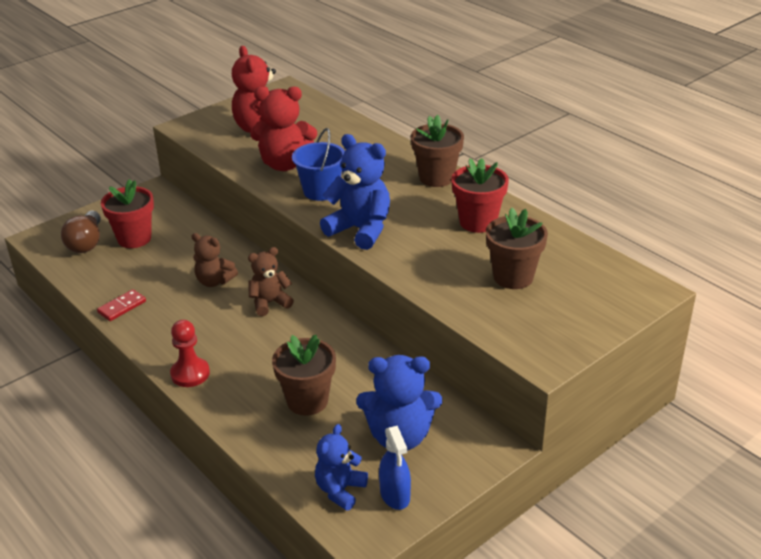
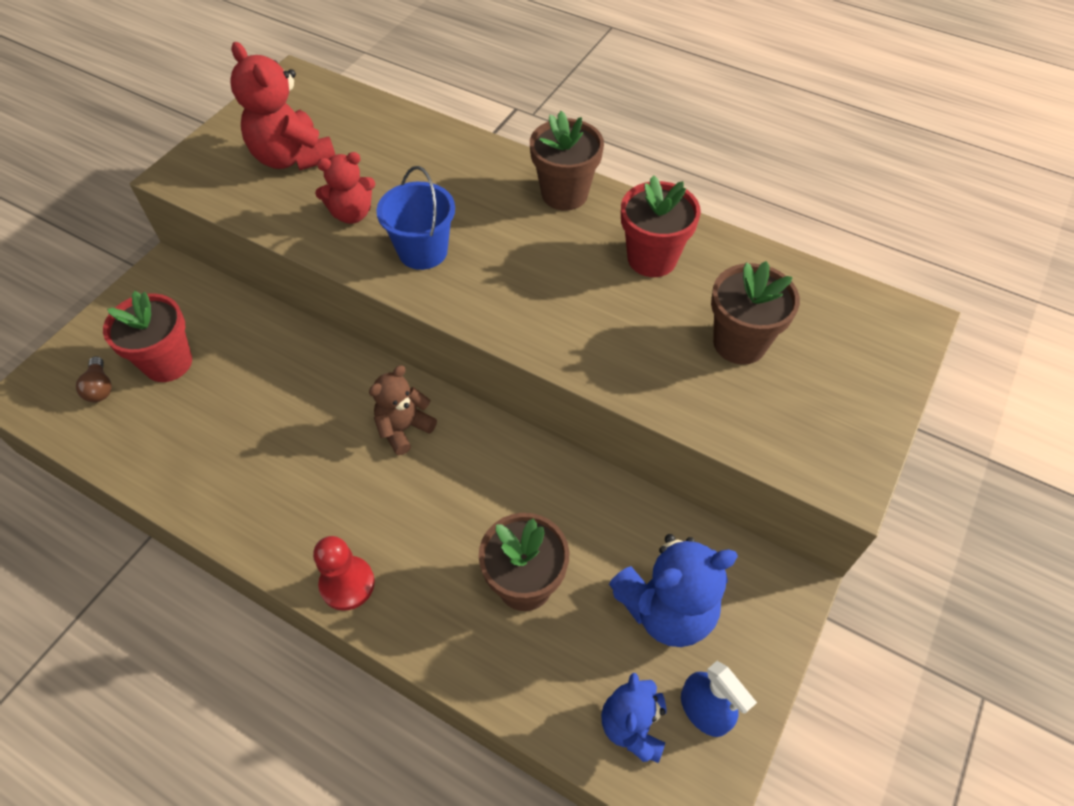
camera: 20 degrees left, 20 degrees up
brown light bulb [61,211,101,253] -> brown light bulb [76,356,112,402], size x0.59
red domino [97,289,146,321] -> none
brown teddy bear [192,233,238,287] -> none
red teddy bear [250,86,317,171] -> red teddy bear [315,152,375,224], size x0.63
blue teddy bear [320,134,390,250] -> none

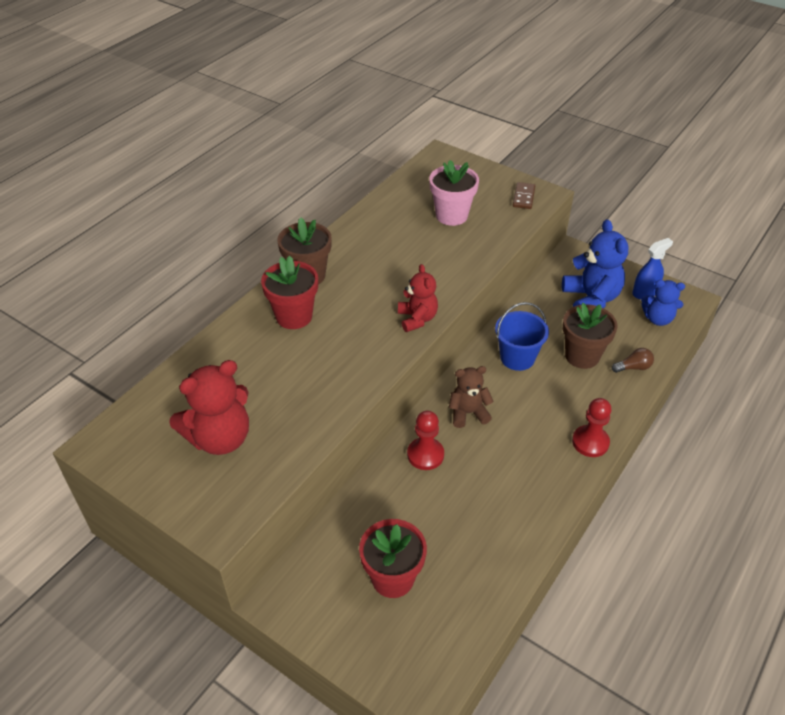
camera: 85 degrees left, 10 degrees down
brown light bulb [76,356,112,402] -> brown light bulb moved to [612,348,654,373]
red teddy bear [315,152,375,224] -> red teddy bear moved to [398,264,438,332]
brown teddy bear [369,365,437,455] -> brown teddy bear turned 120 degrees clockwise [449,366,494,428]
blue bucket [376,166,455,270] -> blue bucket moved to [495,302,549,371]
red flower pot [621,175,701,277] -> red flower pot moved to [261,256,318,329]
brown flower pot [711,261,800,365] -> pink flower pot [429,160,479,226]
none -> red pawn [407,411,444,470]
none -> brown domino [513,182,535,209]

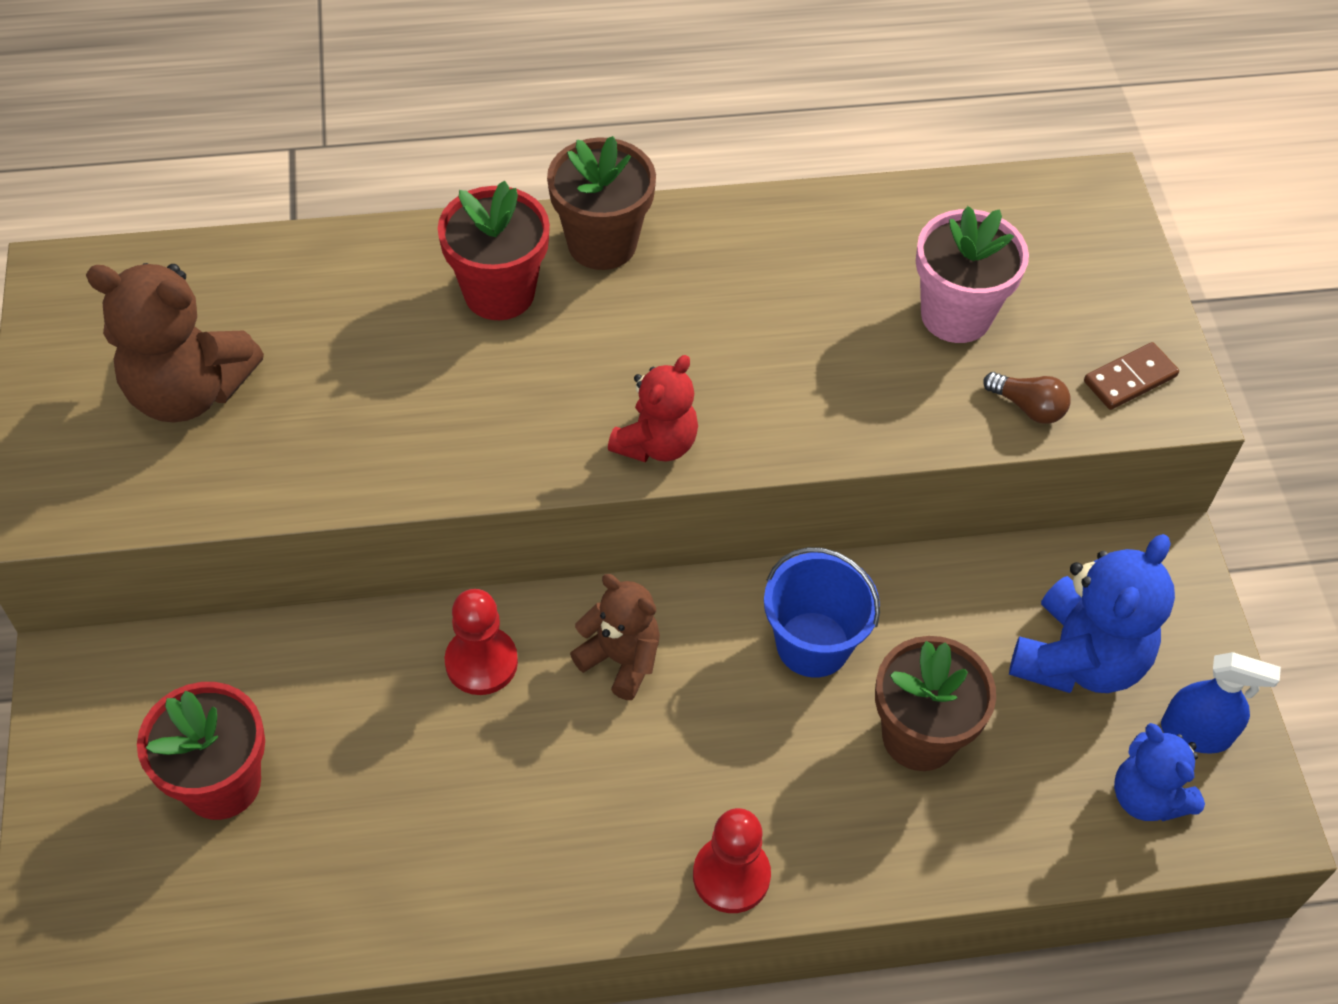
camera: 45 degrees right, 10 degrees up
red teddy bear [169,360,249,455] -> brown teddy bear [86,263,264,422]
brown light bulb [612,348,654,373] -> brown light bulb moved to [983,372,1071,424]

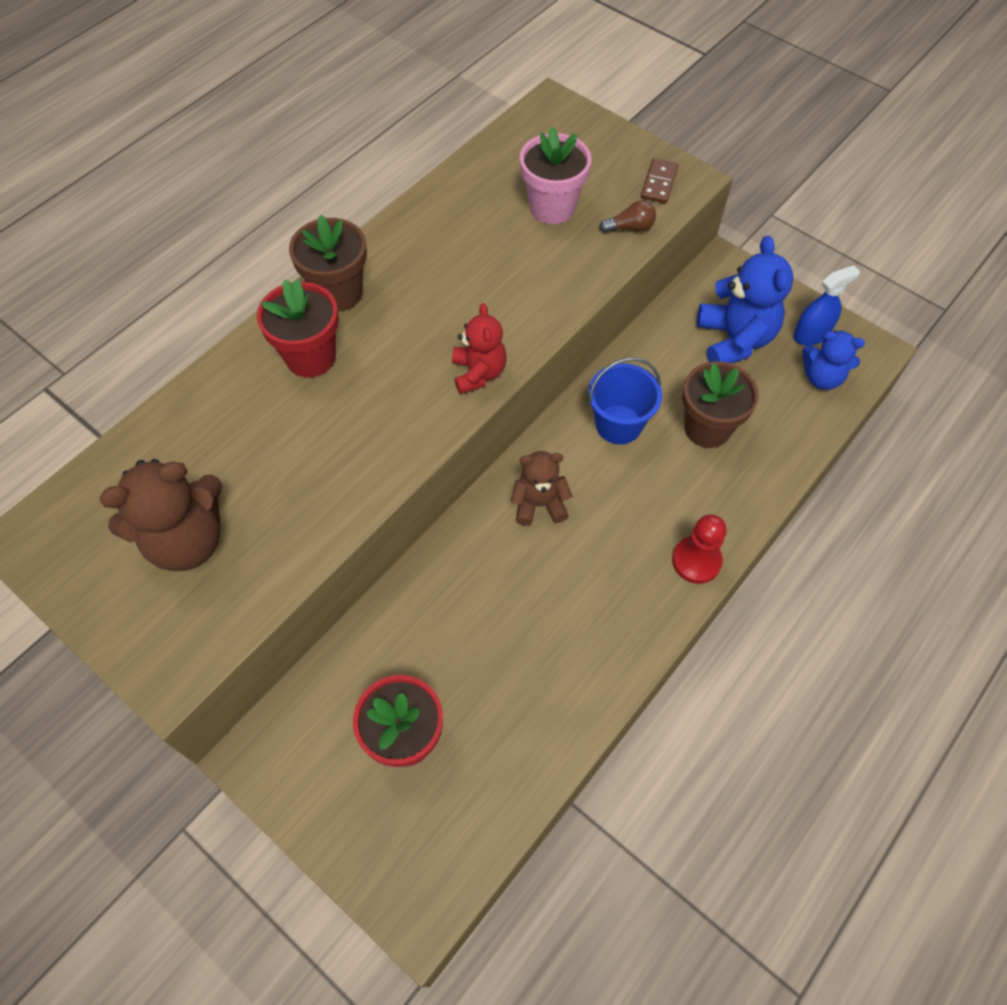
camera: 40 degrees left, 5 degrees up
red pawn [444,589,518,695] -> none

